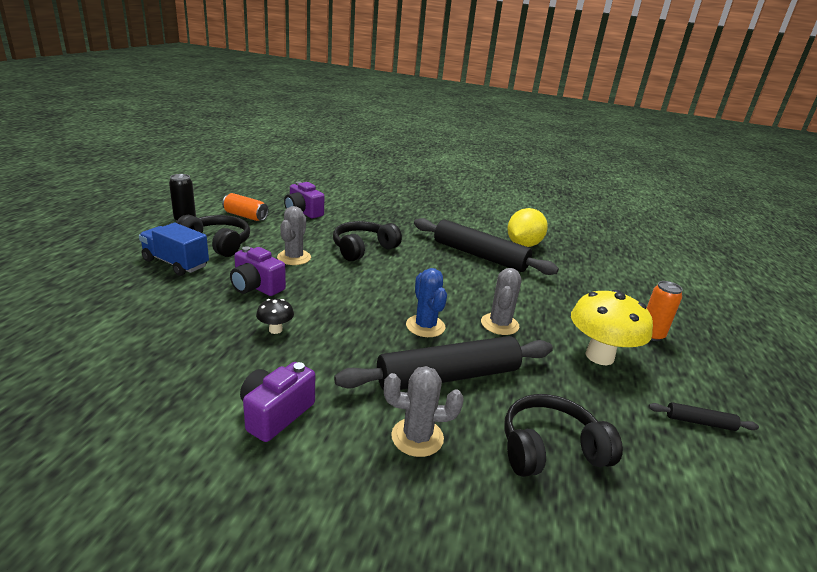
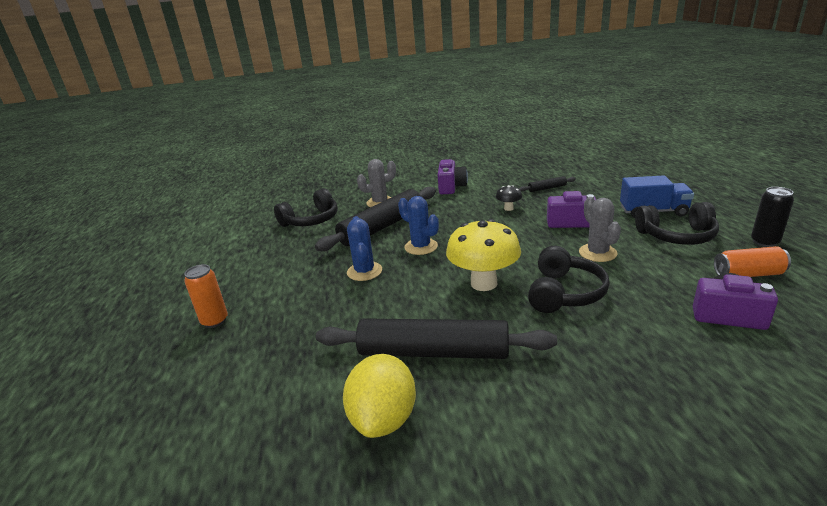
camera: 160 degrees right, 0 degrees up
grey cactus [481,268,522,335] -> blue cactus [347,216,382,281]
yellow mushroom [571,290,653,365] -> yellow mushroom moved to [446,219,521,291]
black rolling pin [649,402,759,431] -> black rolling pin moved to [519,176,576,192]

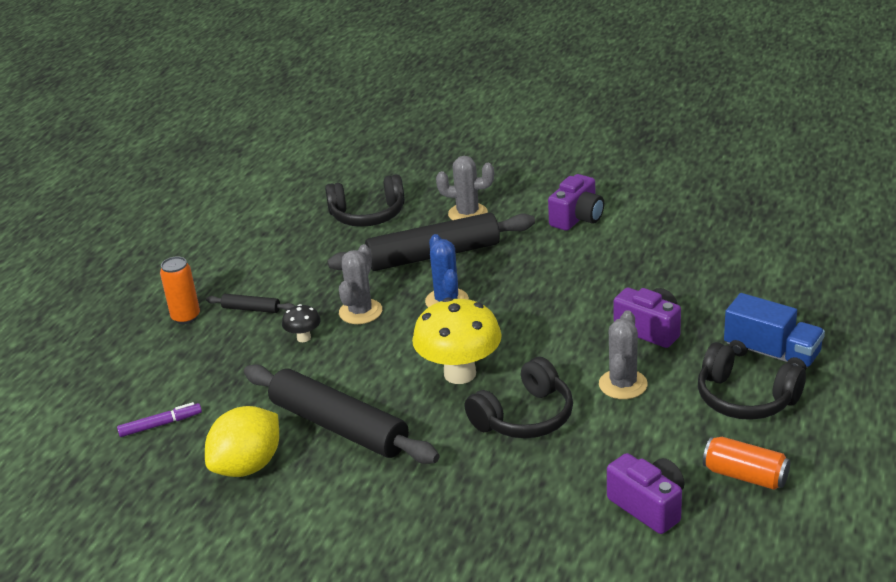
camera: 30 degrees right, 5 degrees up
blue cactus [347,216,382,281] -> grey cactus [339,244,382,324]
black mushroom [496,185,522,211] -> black mushroom moved to [282,304,321,342]
black rolling pin [519,176,576,192] -> black rolling pin moved to [206,294,295,313]
black can [751,187,794,247] -> none
none -> purple marker [117,402,202,437]

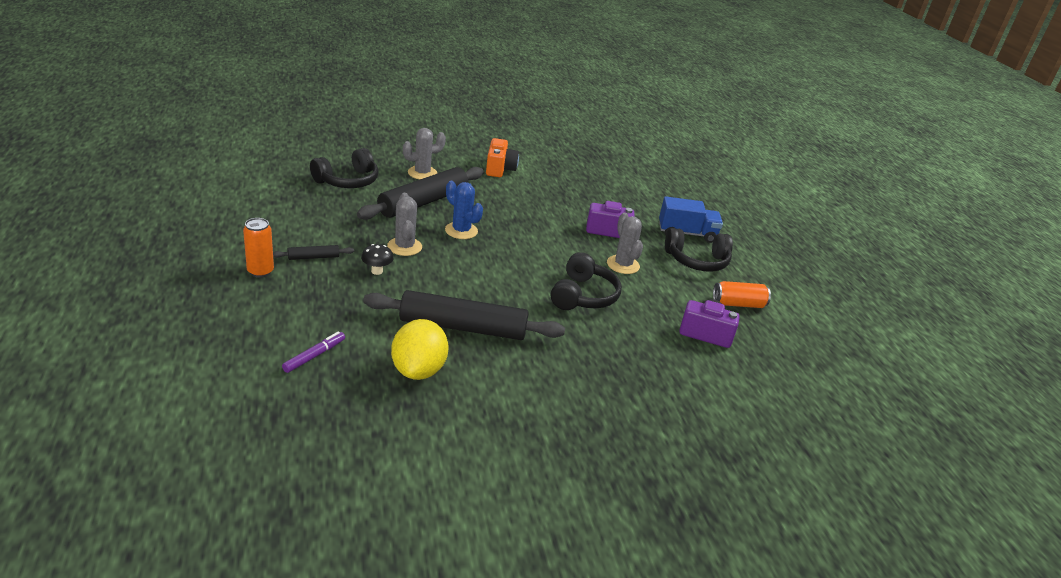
camera: 40 degrees left, 0 degrees up
yellow mushroom [412,298,502,384] -> none
purple camera [548,174,604,231] -> orange camera [486,138,519,177]

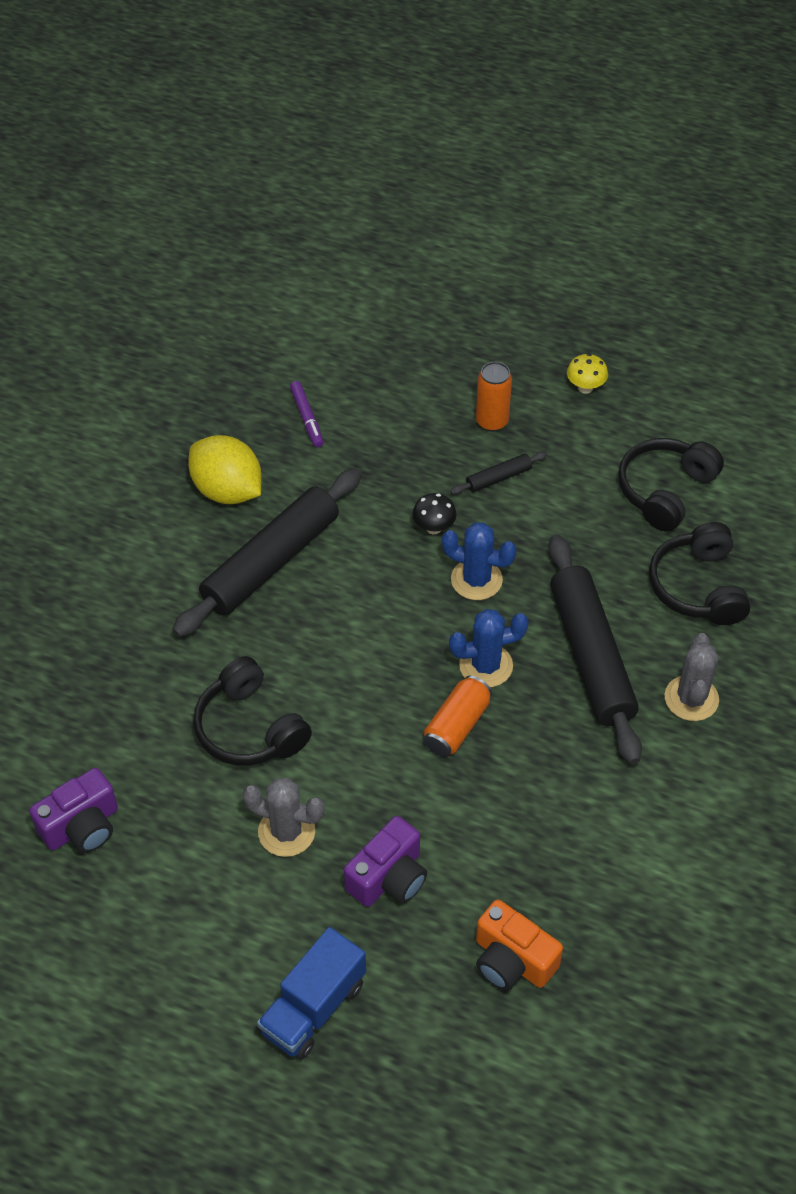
camera: 130 degrees right, 20 degrees up
black rolling pin [273,245,354,260] -> black rolling pin turned 45 degrees clockwise [450,452,547,495]
grey cactus [387,193,422,256] -> blue cactus [442,522,517,600]
orange camera [486,138,519,177] -> orange camera moved to [476,899,563,991]
black headphones [665,228,733,272] -> black headphones moved to [618,438,724,532]
orange can [713,281,771,308] -> orange can moved to [423,675,492,757]
none -> yellow mushroom [567,354,608,394]

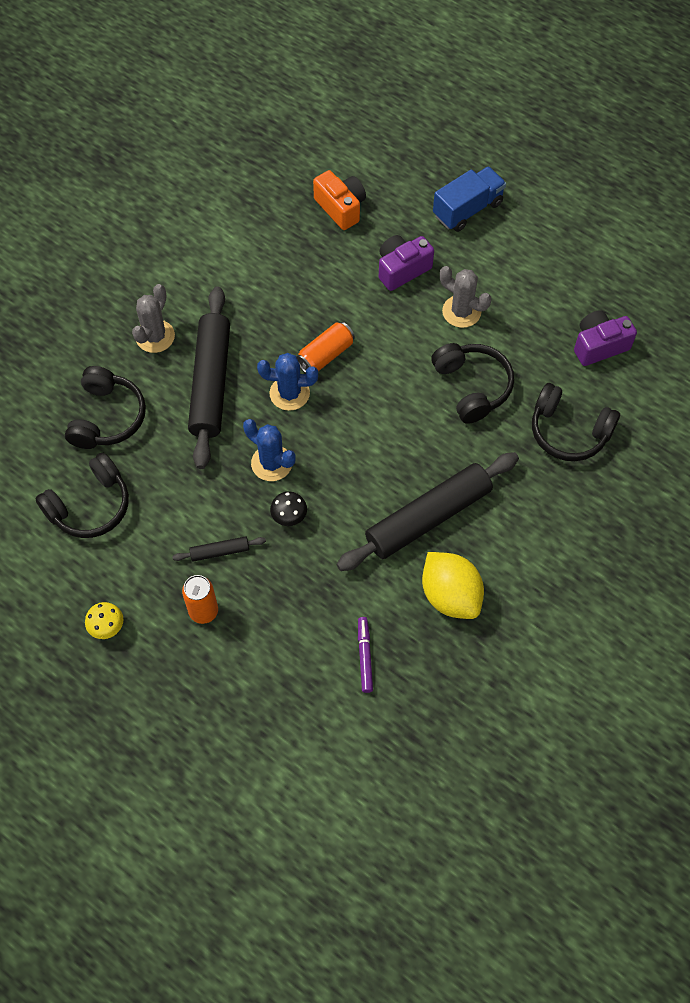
camera: 165 degrees left, 10 degrees up
none -> black headphones [532,383,620,461]

